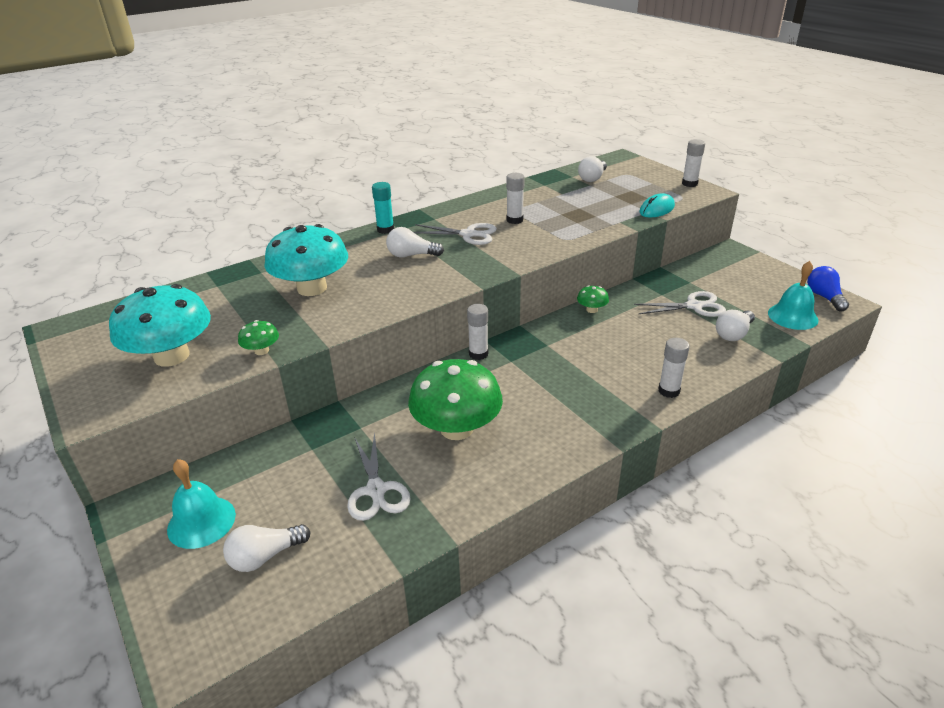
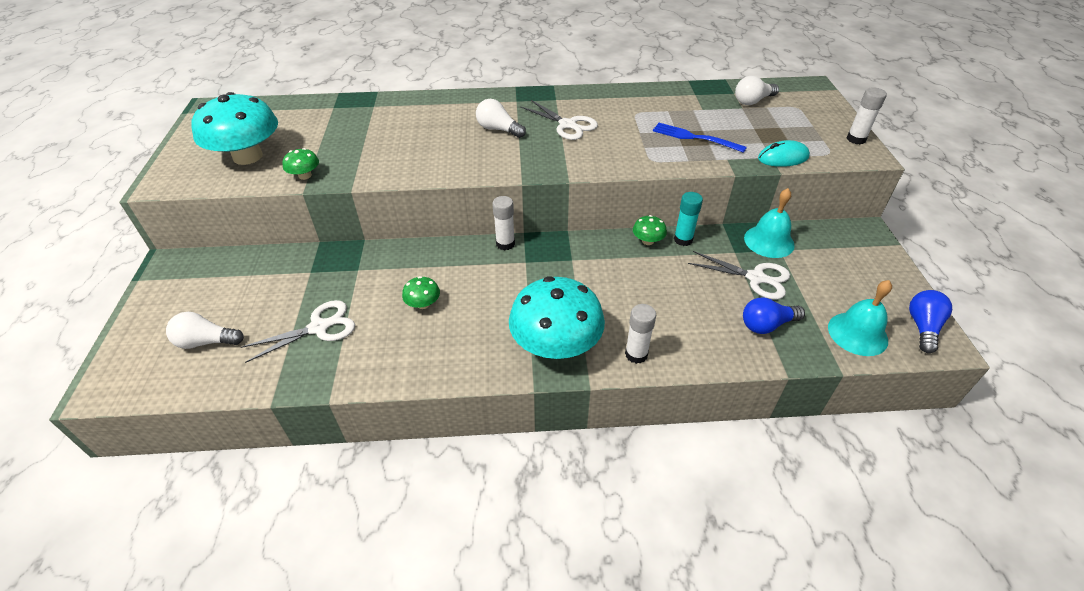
camera: 30 degrees right, 10 degrees up
turquoise bell [167,459,236,549] -> turquoise bell moved to [744,188,795,258]
turquoise mushroom [264,224,348,296] -> turquoise mushroom moved to [509,276,605,359]
white scissors [347,432,411,521] -> white scissors turned 135 degrees counterclockwise [241,300,355,363]
turquoise glue stick [372,182,394,234] -> turquoise glue stick moved to [674,192,703,246]
green mushroom [408,359,503,440] -> green mushroom [402,276,440,309], size x0.43
white glue stick [506,173,525,224] -> none
white light bulb [716,310,755,341] -> blue light bulb [743,297,805,334]
none -> blue fork [653,123,747,153]

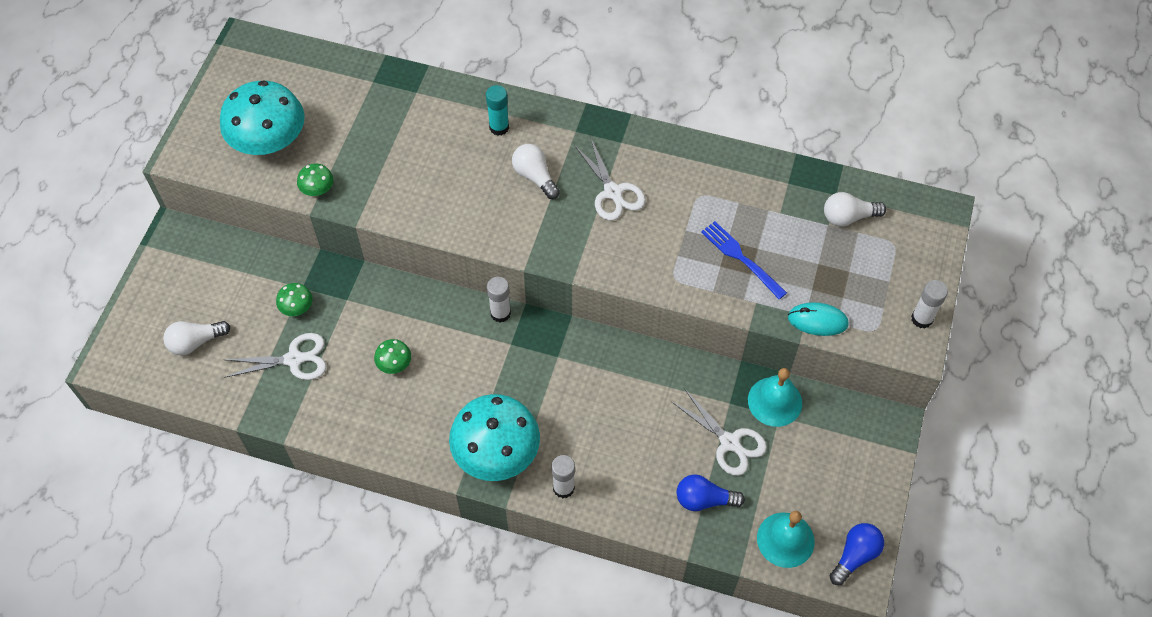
camera: 20 degrees right, 15 degrees up
white light bulb [166,312,244,349] -> white light bulb turned 45 degrees counterclockwise [163,321,230,355]
green mushroom [633,215,667,245] -> green mushroom moved to [276,283,313,316]
turquoise glue stick [674,192,703,246] -> turquoise glue stick moved to [486,85,509,136]

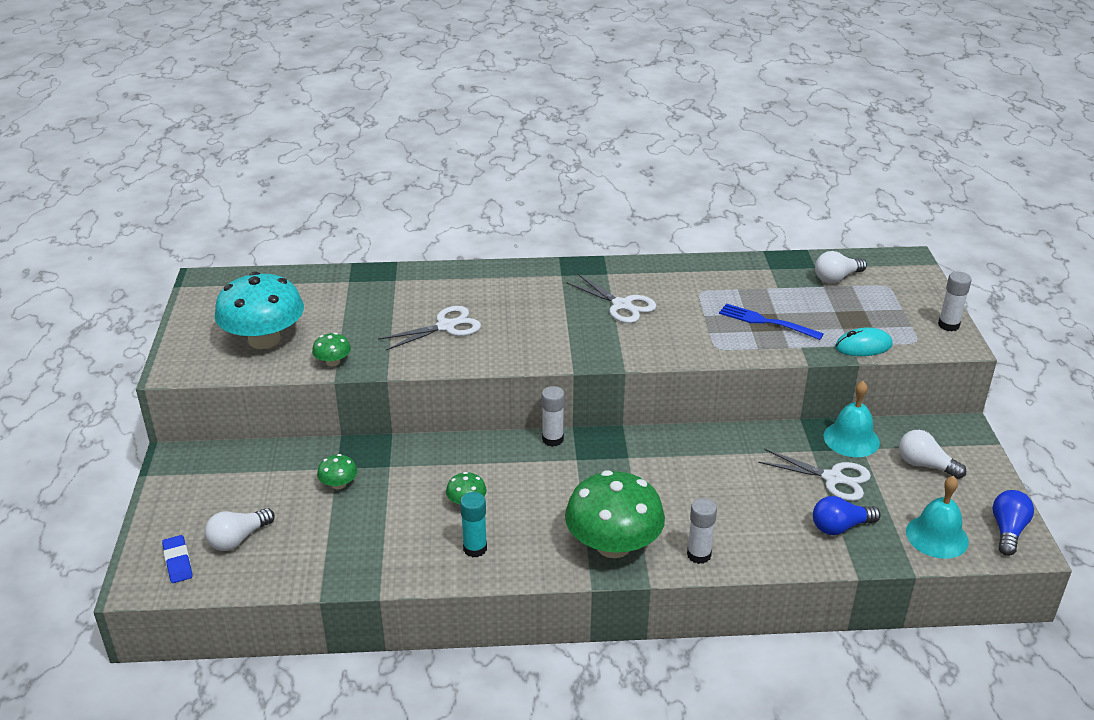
camera: 20 degrees left, 25 degrees down
white scissors [224,333,326,380] -> white scissors moved to [378,306,481,350]
turquoise mushroom [449,394,540,481] -> green mushroom [565,470,665,558]
turquoise glue stick [486,85,509,136] -> turquoise glue stick moved to [460,492,487,557]
white light bulb [512,144,560,199] -> white light bulb moved to [899,430,966,479]
none -> blue eraser [162,535,193,583]

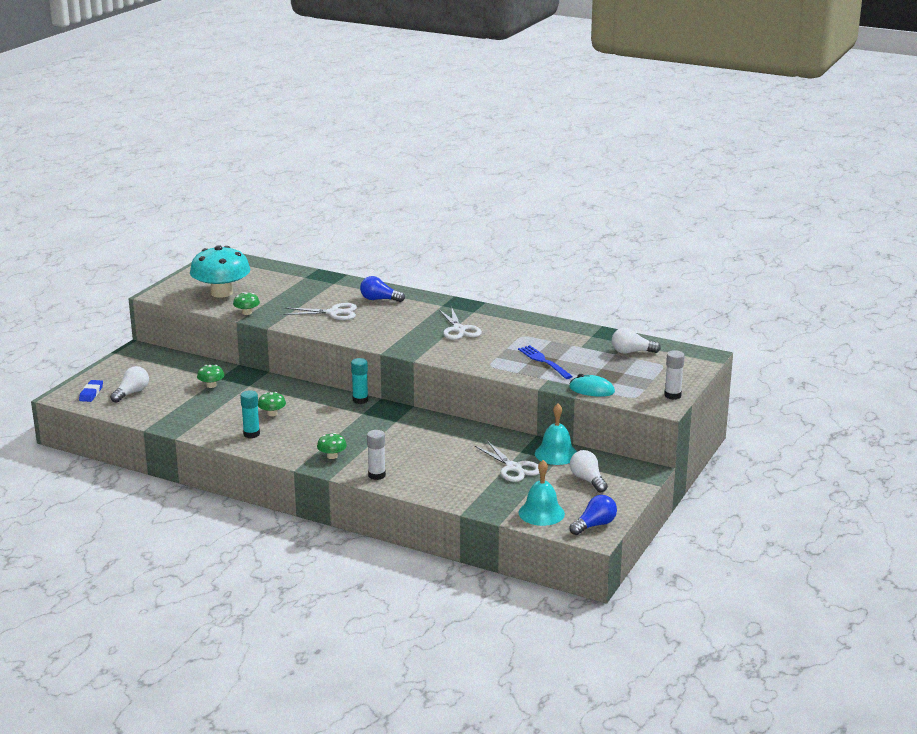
camera: 30 degrees right, 10 degrees down
white light bulb [205,508,275,551] -> white light bulb turned 135 degrees clockwise [110,366,149,403]
white glue stick [542,386,565,447] -> turquoise glue stick [351,358,368,404]
green mushroom [565,470,665,558] -> green mushroom [317,433,347,459], size x0.43
blue light bulb [813,496,881,535] -> blue light bulb moved to [360,276,405,302]

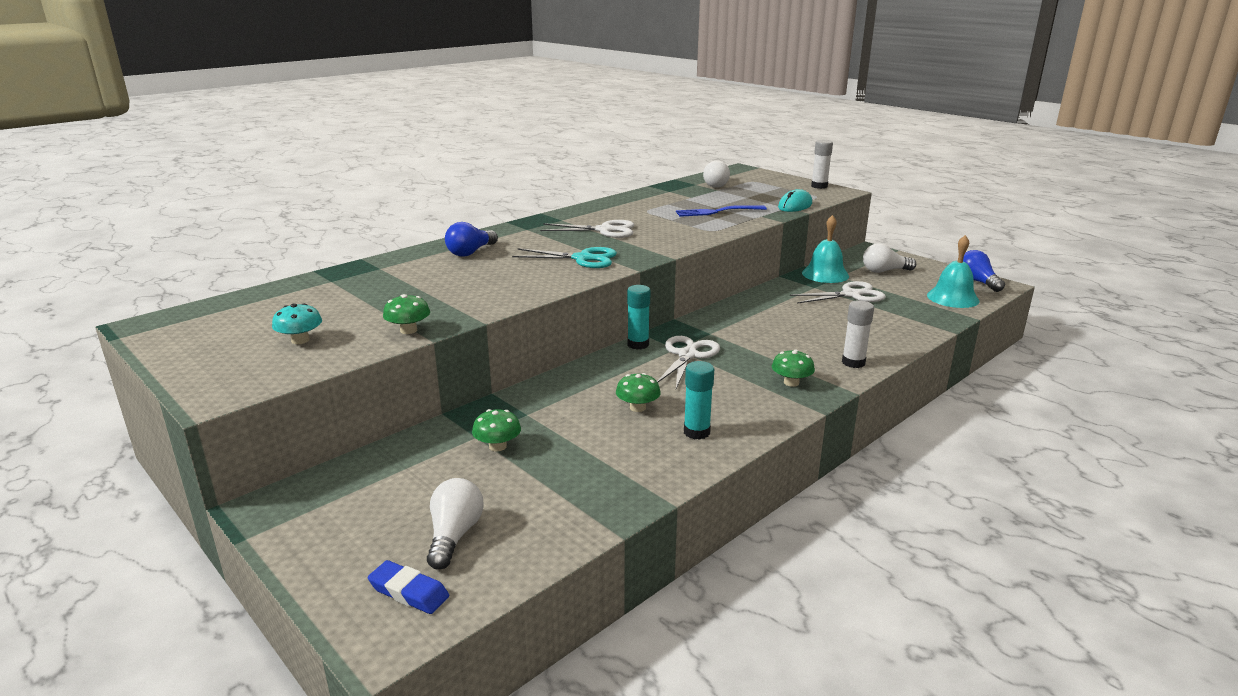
camera: 70 degrees left, 0 degrees up
white light bulb [110,366,149,403] -> white light bulb turned 45 degrees clockwise [427,478,484,570]
turquoise mushroom [190,245,250,298] -> turquoise mushroom [272,303,322,344], size x0.43
white scissors [283,303,357,320] -> white scissors moved to [657,336,720,389]
none -> turquoise scissors [512,247,617,268]

